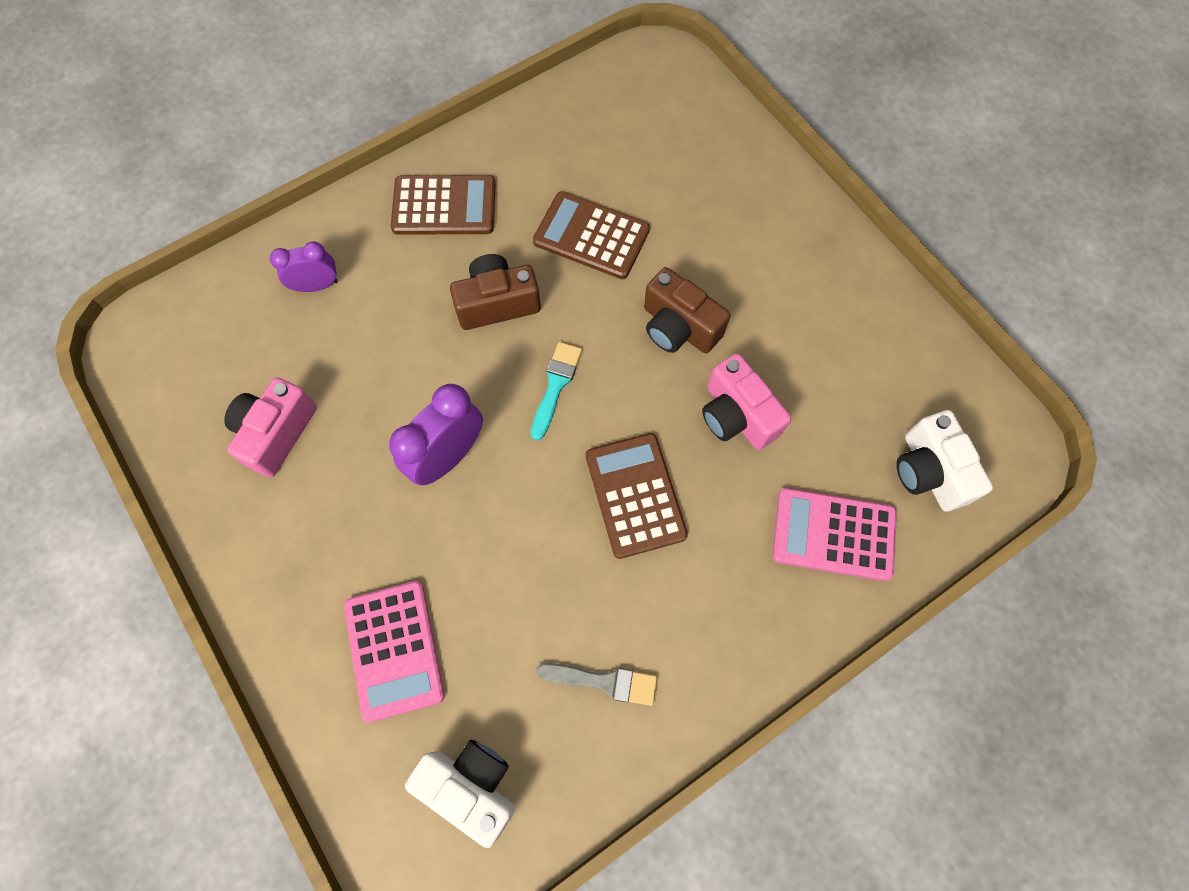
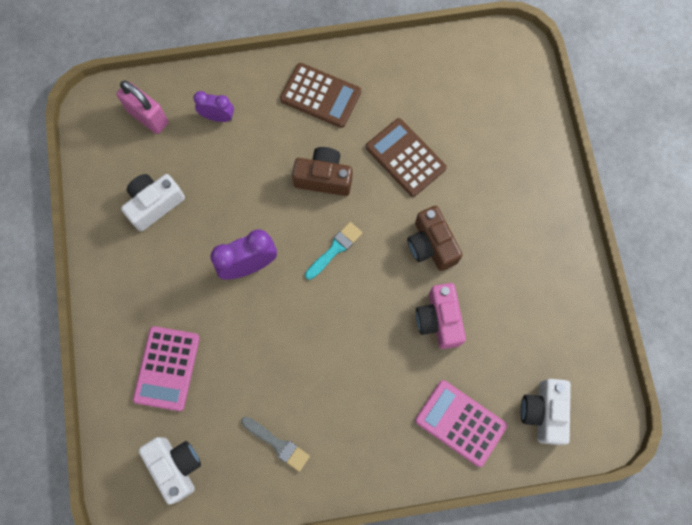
camera: 25 degrees right, 5 degrees up
pink camera [224,377,317,477] -> white camera [121,174,185,231]
brown calculator [586,433,688,559] -> none
none -> pink padlock [117,81,169,134]

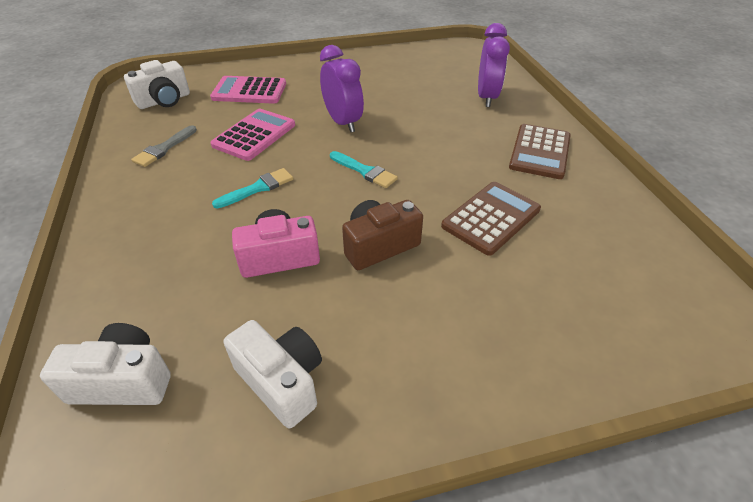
camera: 85 degrees right, 30 degrees down
pink padlock [117,81,169,134] -> none
white camera [121,174,185,231] -> white camera moved to [223,320,322,429]
purple clock [194,91,234,122] -> purple clock [478,23,510,107], size x1.58
brown camera [292,147,352,196] -> none
pink calculator [415,380,507,467] -> pink calculator moved to [210,109,295,161]
none -> turquoise brush [212,168,293,209]

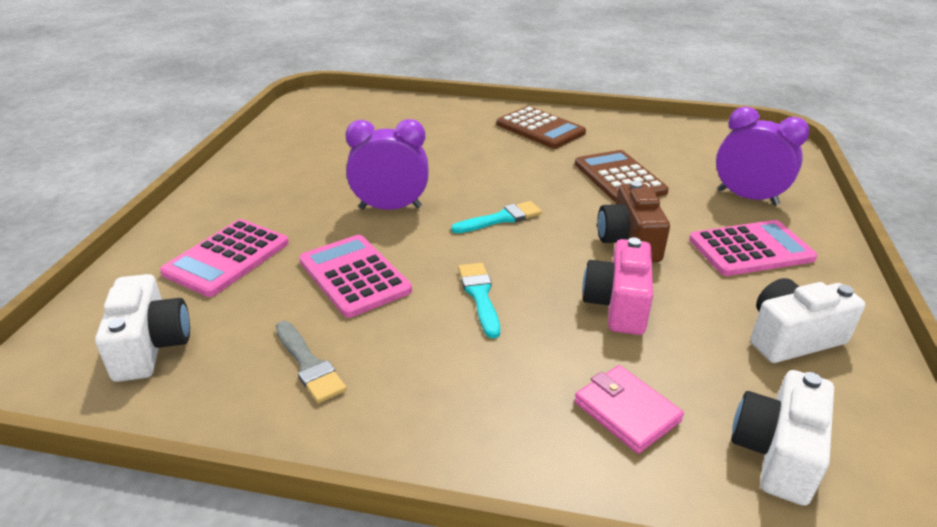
camera: 65 degrees left, 10 degrees down
purple clock [478,23,510,107] -> purple clock moved to [716,107,810,206]
none -> pink wallet [574,365,684,454]
none -> pink calculator [689,220,818,276]

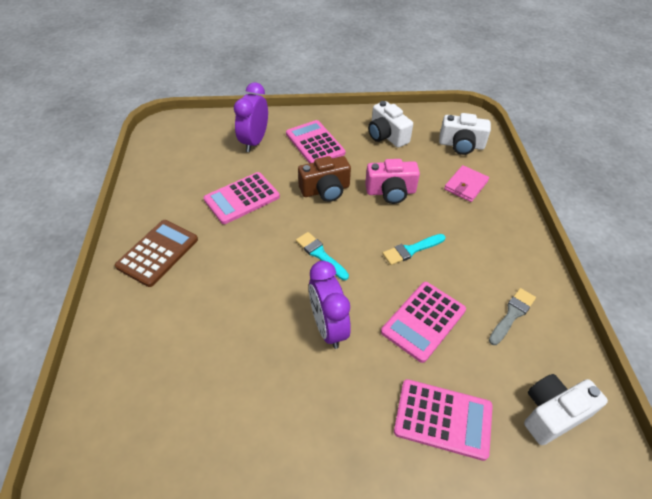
camera: 105 degrees left, 15 degrees up
brown calculator [575,150,669,203] -> pink calculator [203,172,280,224]

